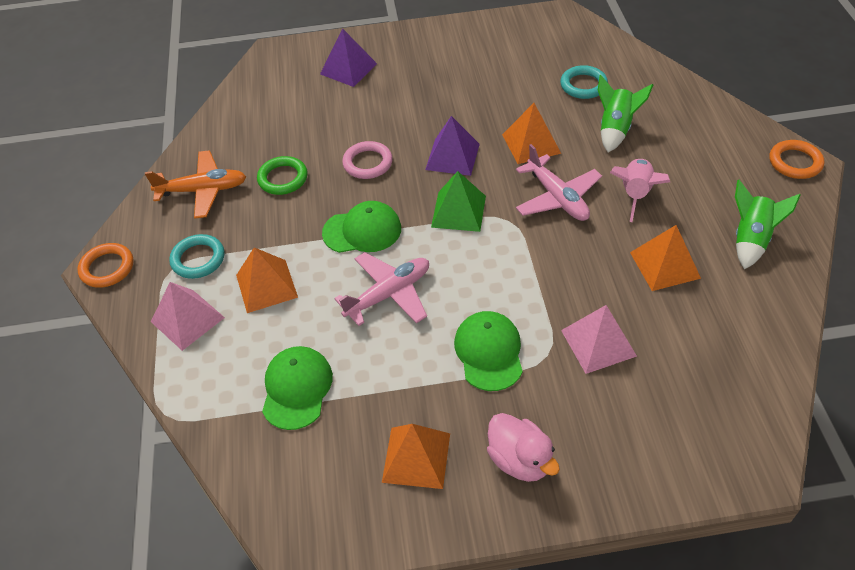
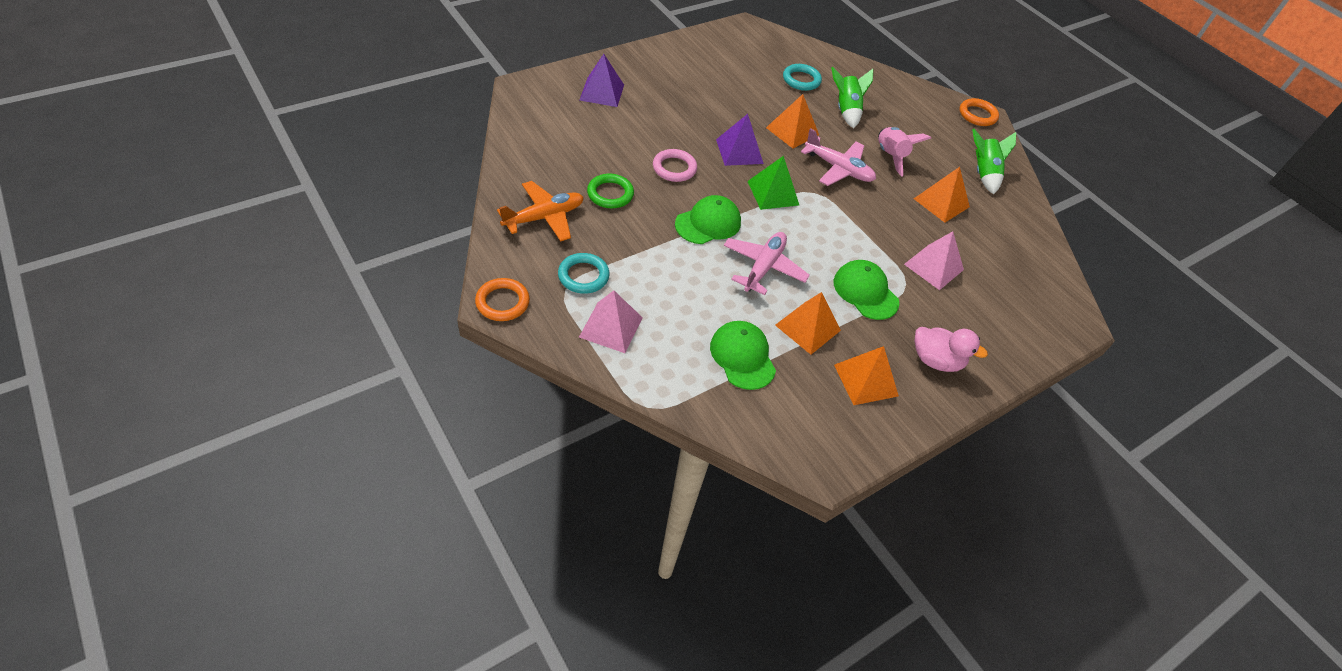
camera: 35 degrees left, 0 degrees up
orange pyramid [236,247,298,313] -> orange pyramid moved to [775,292,841,355]

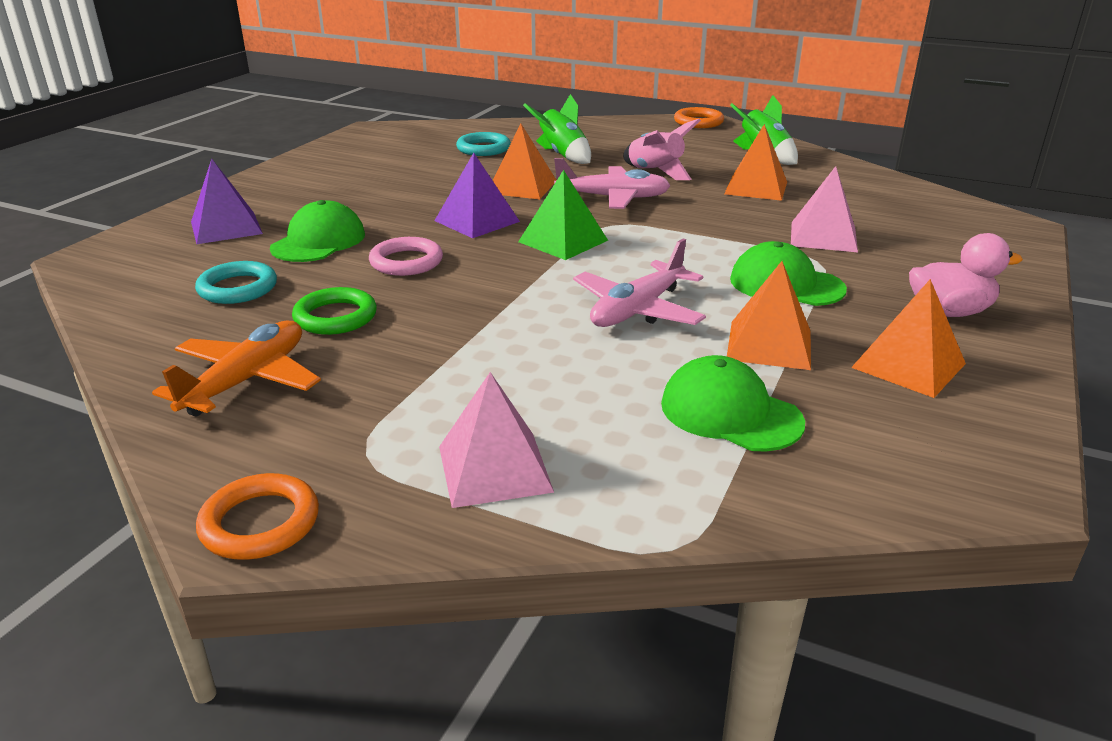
camera: 25 degrees left, 20 degrees down
turquoise ring [558,253,610,294] -> turquoise ring moved to [195,261,277,304]
green cap [675,195,741,244] -> green cap moved to [270,200,365,262]
pink plane [724,232,810,295] -> pink plane turned 135 degrees counterclockwise [573,238,706,327]

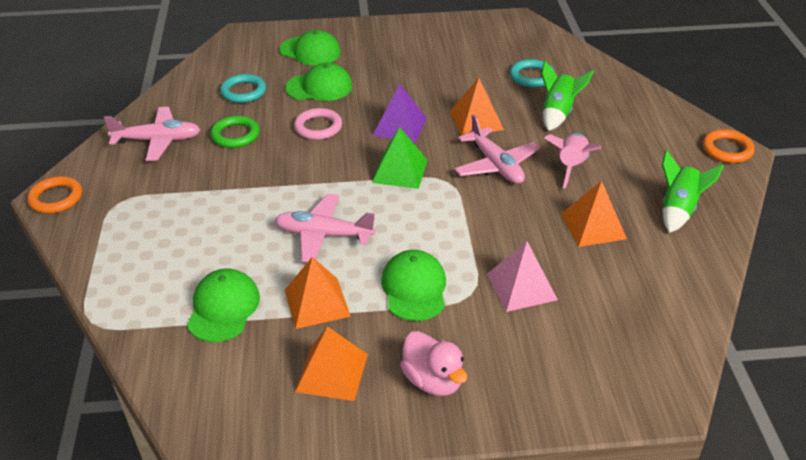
camera: 60 degrees right, 10 degrees up
orange plane [152,321,321,416] -> pink plane [104,107,201,161]
purple pyramid [191,159,263,244] -> green cap [279,30,341,66]
pink pyramid [439,372,554,508] -> none

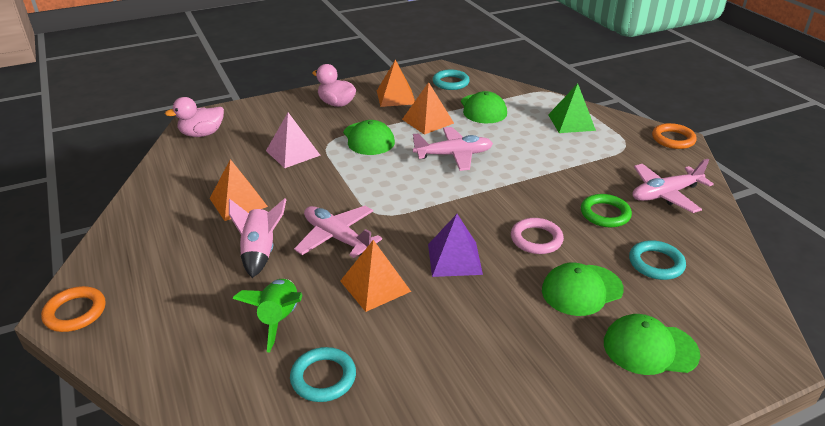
camera: 160 degrees right, 5 degrees down
green pyramid [372,127,428,189] -> green pyramid moved to [548,83,596,133]
green rocket [662,150,724,233] -> none
none -> pink duck [165,97,224,137]
none -> turquoise ring [433,70,470,90]

